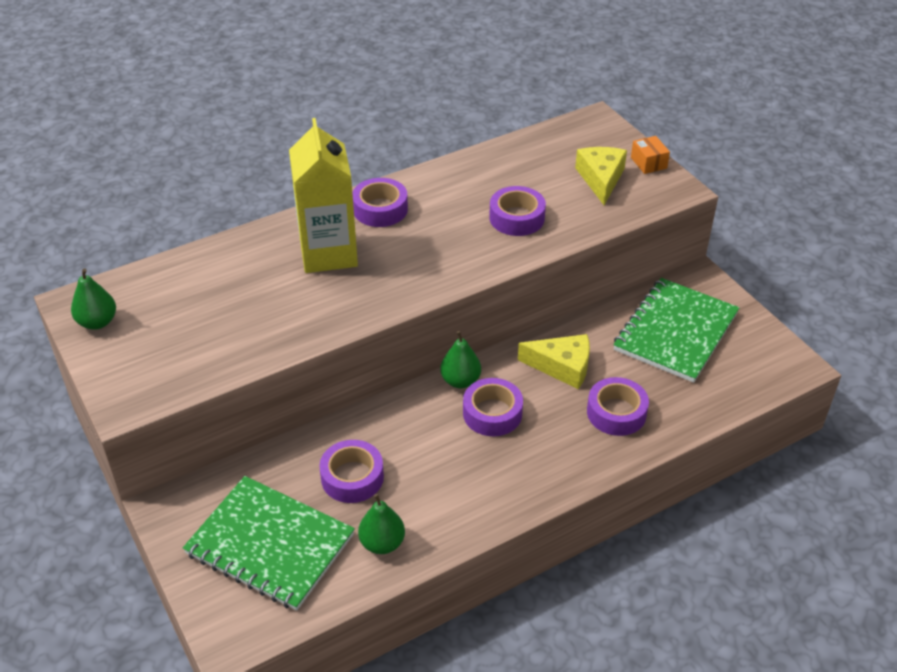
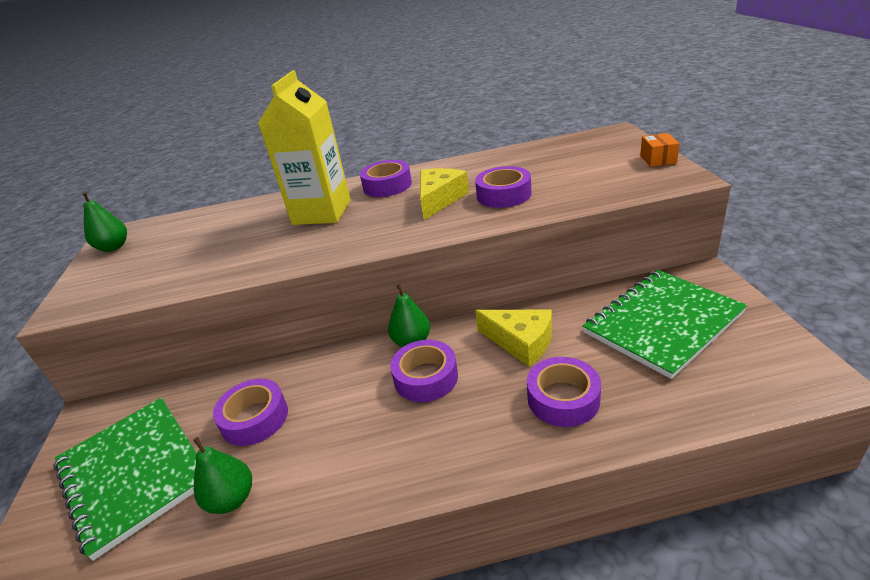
camera: 25 degrees right, 10 degrees down
yellow cheese [575,147,627,205] -> yellow cheese moved to [420,168,469,220]

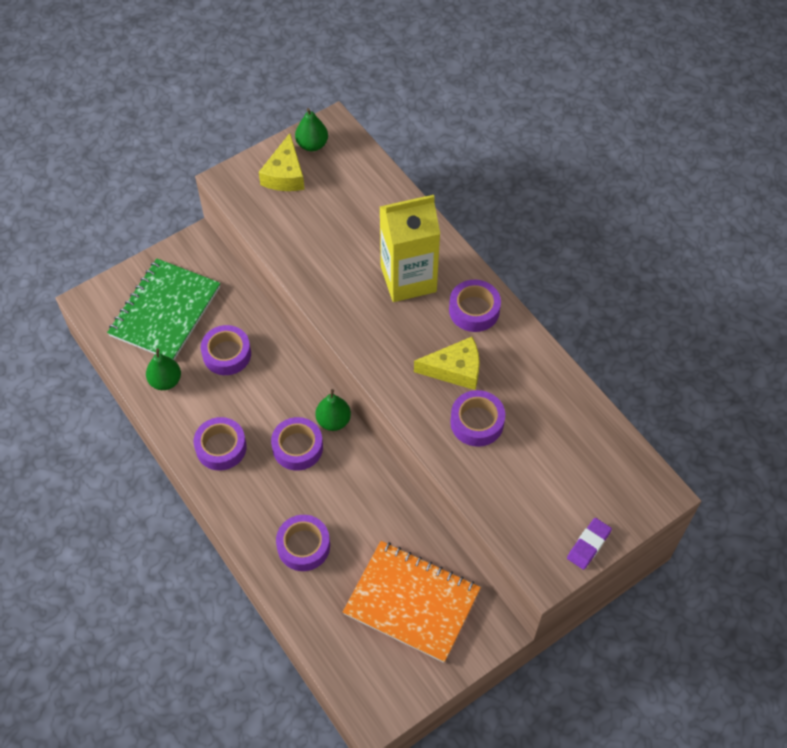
camera: 60 degrees right, 25 degrees up
yellow cheese [475,310,552,367] -> yellow cheese moved to [259,133,305,191]
green notebook [583,270,747,379] -> orange notebook [343,541,481,663]
orange box [640,133,680,167] -> purple eraser [567,518,612,570]
none -> purple tape [194,417,247,471]

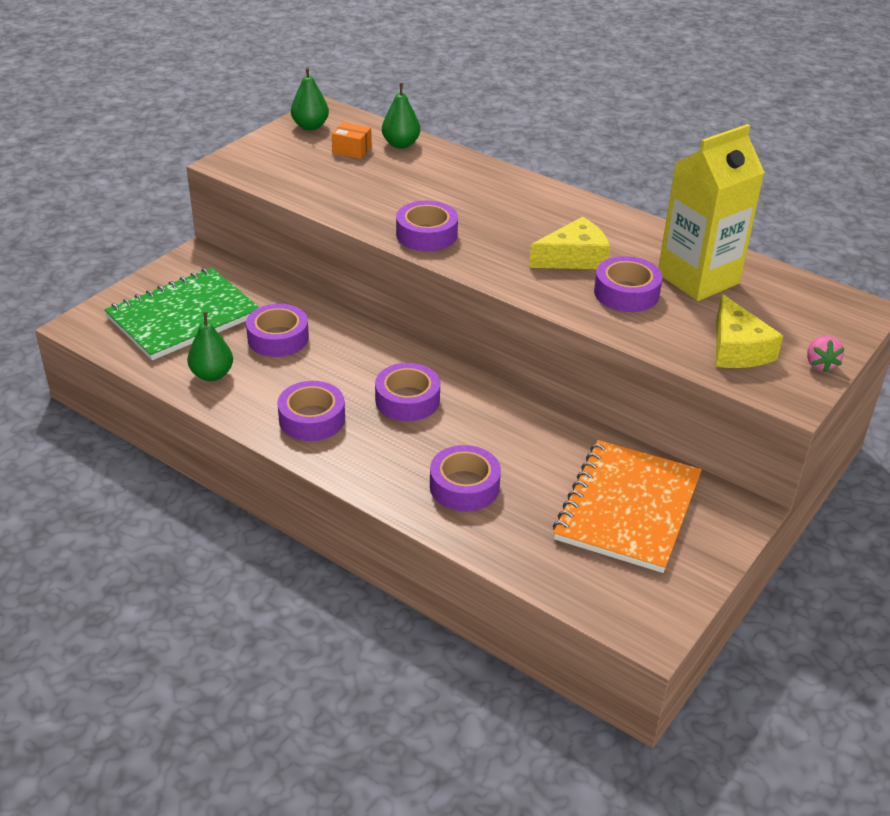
camera: 20 degrees left, 20 degrees down
green notebook [107,259,220,360] -> green notebook turned 45 degrees clockwise [104,268,260,360]
yellow cheese [259,133,305,191] -> yellow cheese moved to [716,294,783,368]
green pear [315,389,351,431] -> green pear moved to [382,83,420,148]
orange notebook [343,541,481,663] -> orange notebook turned 75 degrees counterclockwise [553,440,702,573]
yellow carton [380,195,440,302] -> yellow carton moved to [658,124,765,301]
purple tape [449,280,501,332] -> purple tape moved to [396,201,458,251]
purple eraser [567,518,612,570] -> pink strawberry [807,336,845,372]
none -> orange box [332,122,372,159]

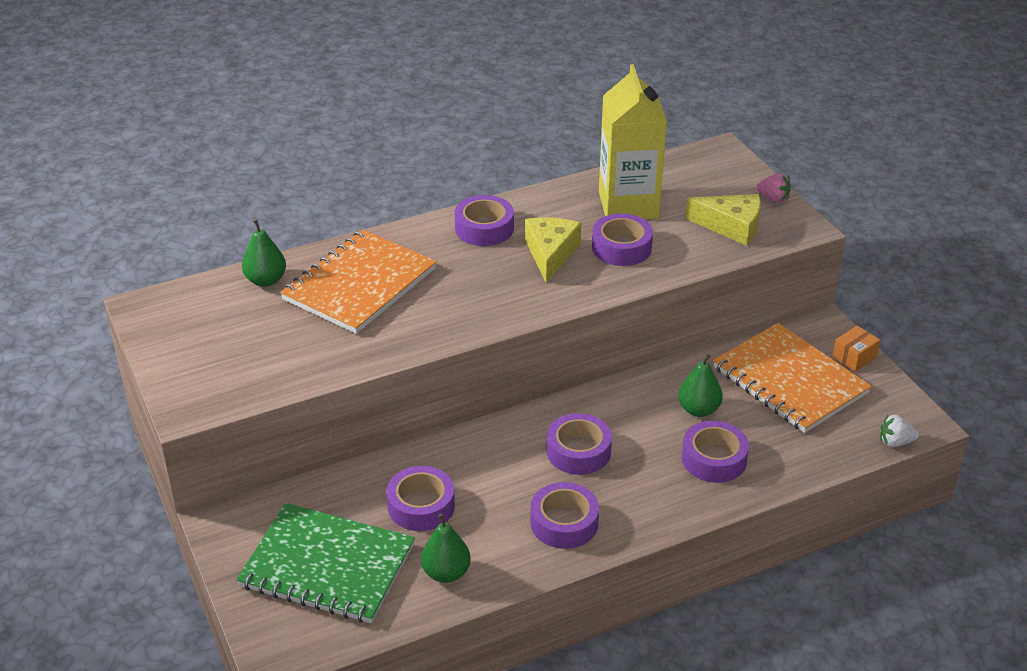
camera: 60 degrees left, 0 degrees up
green notebook [104,268,260,360] -> green notebook turned 60 degrees counterclockwise [236,503,415,623]
green pear [291,67,329,130] -> green pear moved to [678,354,723,417]
orange box [332,122,372,159] -> orange box moved to [832,326,880,372]
purple tape [396,201,458,251] -> purple tape moved to [455,195,514,246]
none -> orange notebook [280,229,437,334]
none -> white strawberry [880,415,919,447]

